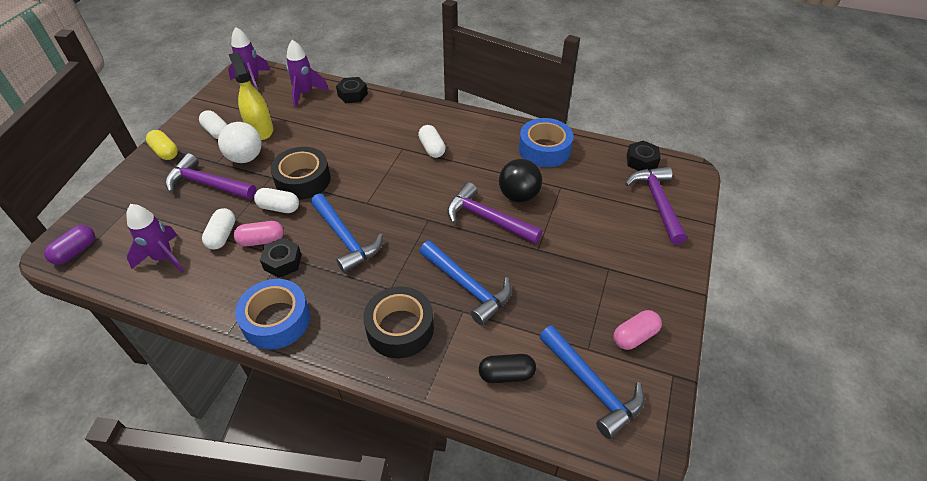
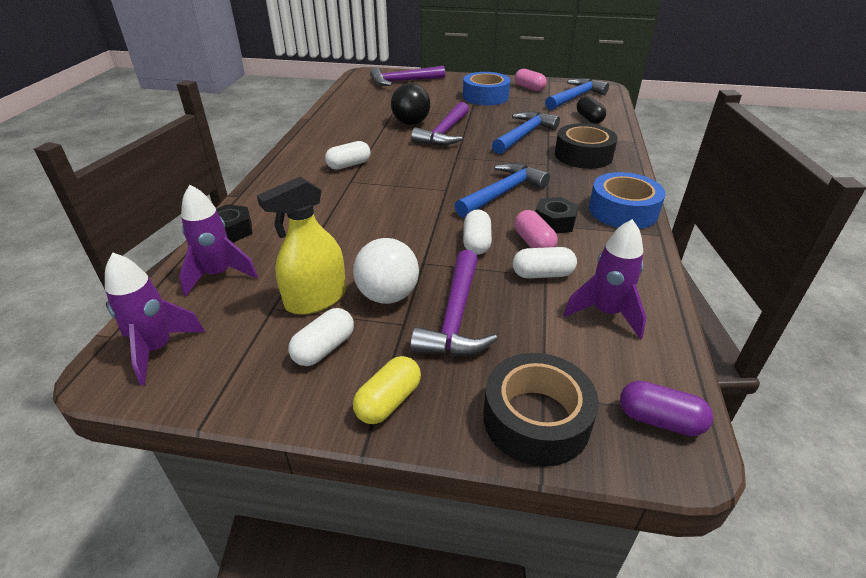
camera: 100 degrees left, 10 degrees down
black tape [270,147,331,200] -> black tape moved to [483,353,599,467]
blue tape [519,118,573,167] -> blue tape moved to [463,72,510,105]
black nut [627,140,661,171] -> none

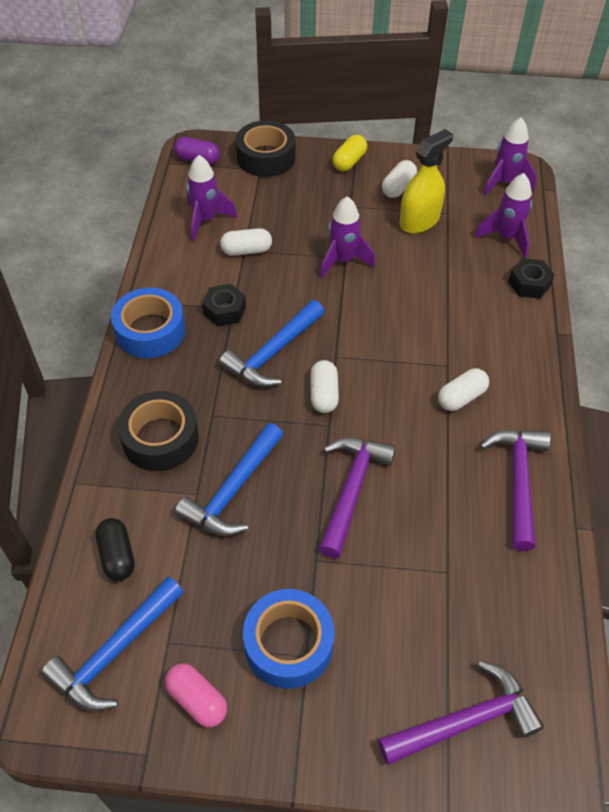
camera: 175 degrees right, 15 degrees up
white ball [353,238,419,304] -> none
black ball [391,83,431,125] -> none
purple hammer [410,250,497,356] -> purple hammer moved to [480,429,551,551]
white capsule [463,209,492,255] -> white capsule moved to [310,360,339,413]
pink capsule [514,210,558,248] -> none
none -> purple rocket [320,196,375,278]

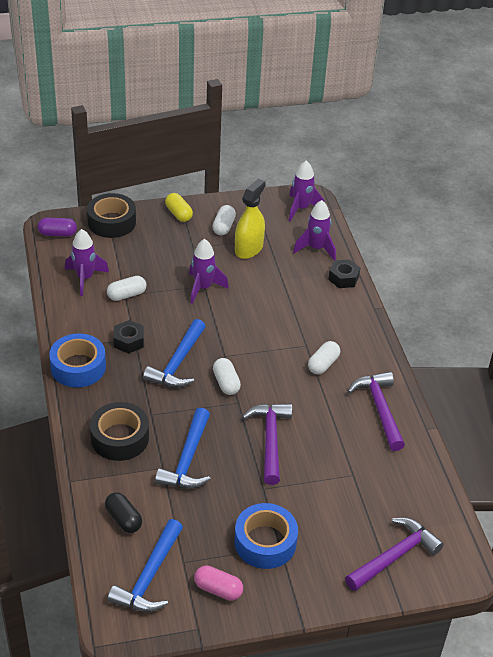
camera: 20 degrees left, 10 degrees down
yellow capsule [332,135,367,171] -> yellow capsule turned 45 degrees counterclockwise [165,193,193,222]

